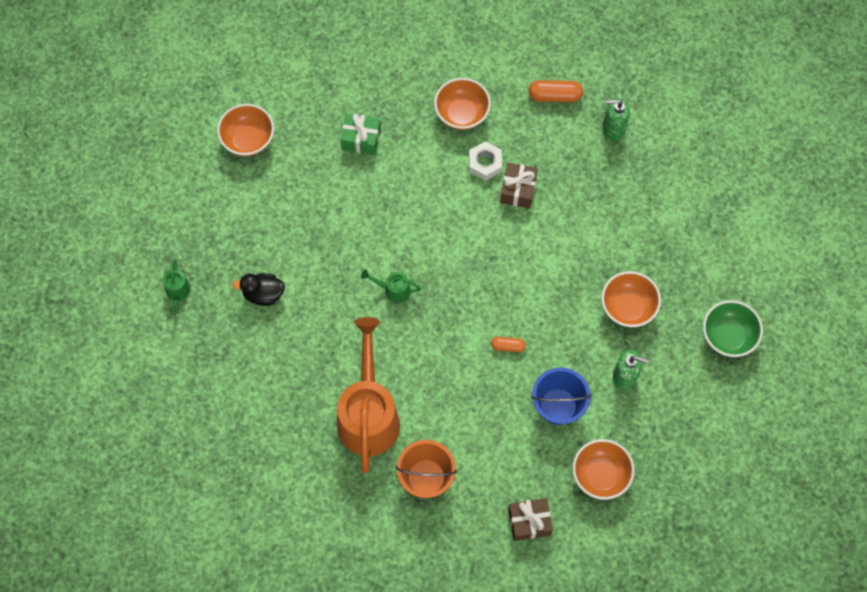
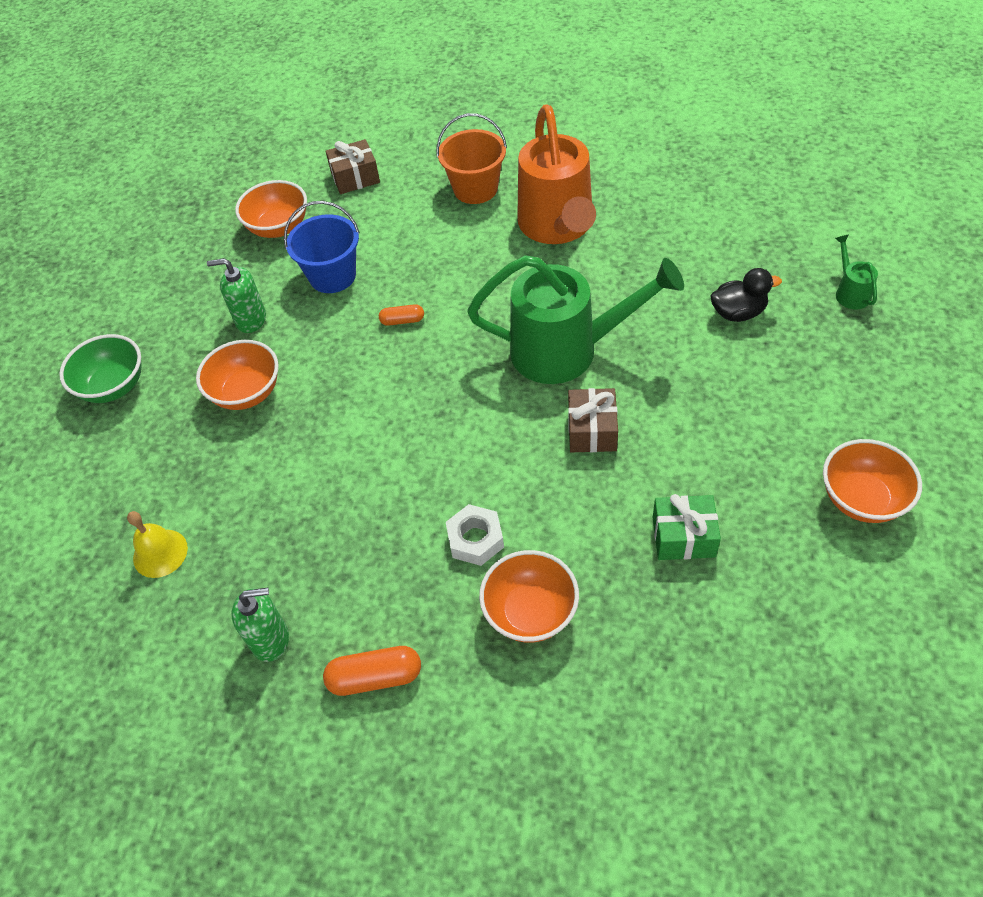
camera: 175 degrees right, 15 degrees down
green watering can [361,269,421,303] -> green watering can [467,255,684,384], size x2.43
brown gift [500,163,538,209] -> brown gift moved to [568,388,618,452]
none -> yellow bell [127,511,188,578]

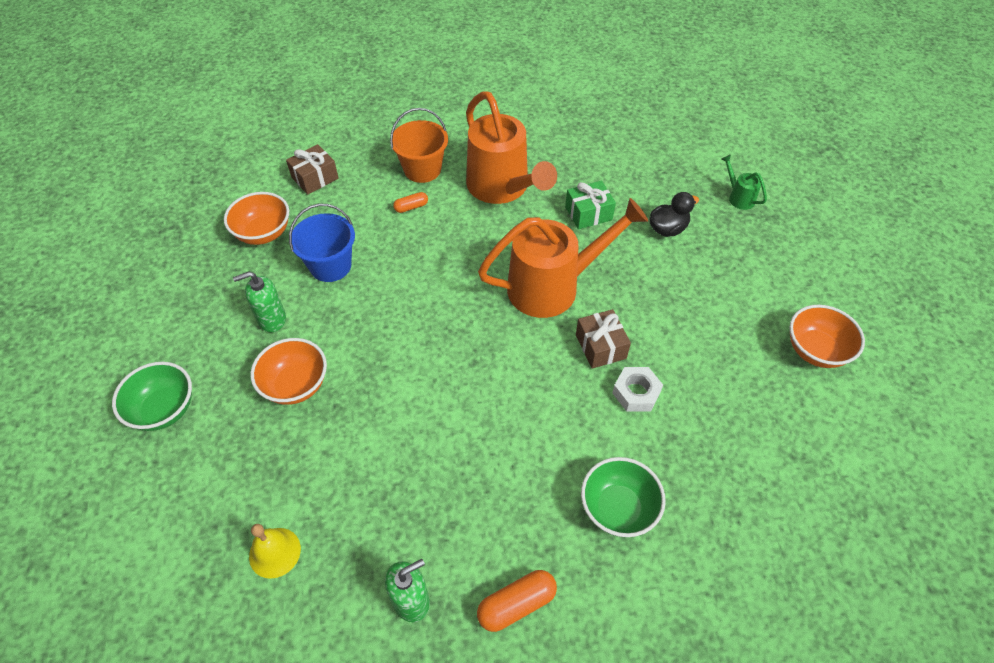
camera: 25 degrees left, 0 degrees up
orange capsule [379,304,424,326] -> orange capsule moved to [393,192,428,213]
white nut [446,504,504,566] -> white nut moved to [612,367,663,412]
green watering can [467,255,684,384] -> orange watering can [478,198,648,318]
orange bowl [479,550,579,643] -> green bowl [581,457,666,537]
green gift [653,494,721,560] -> green gift moved to [565,181,616,229]

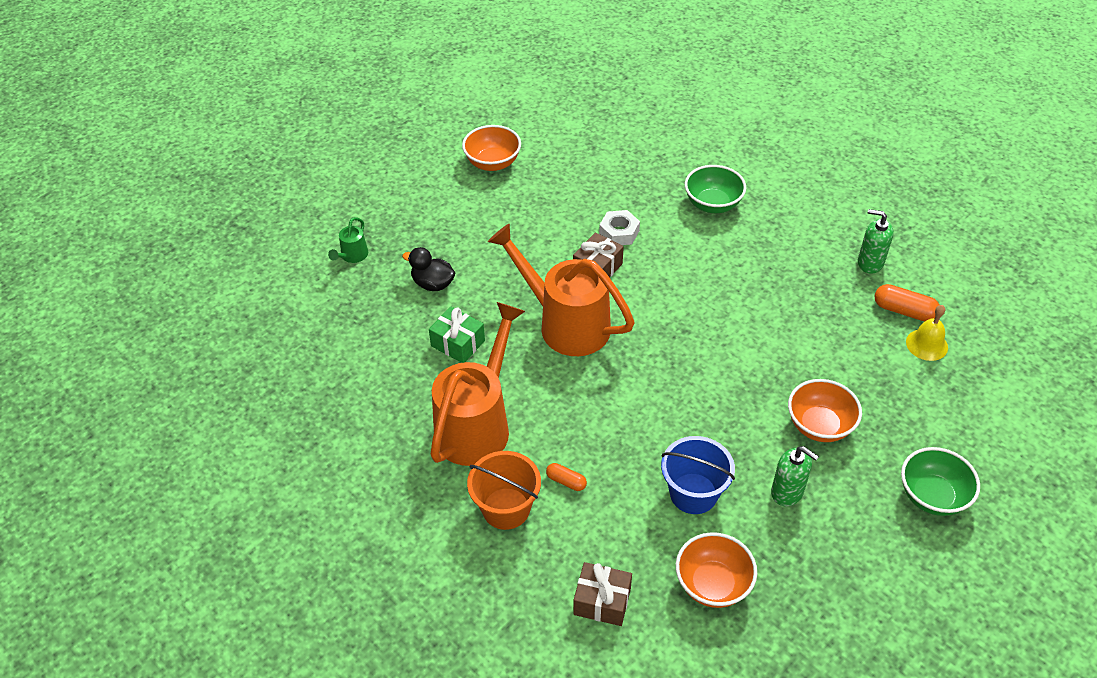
camera: 125 degrees left, 5 degrees down
orange capsule [477,570,557,632] -> orange capsule moved to [874,284,939,321]

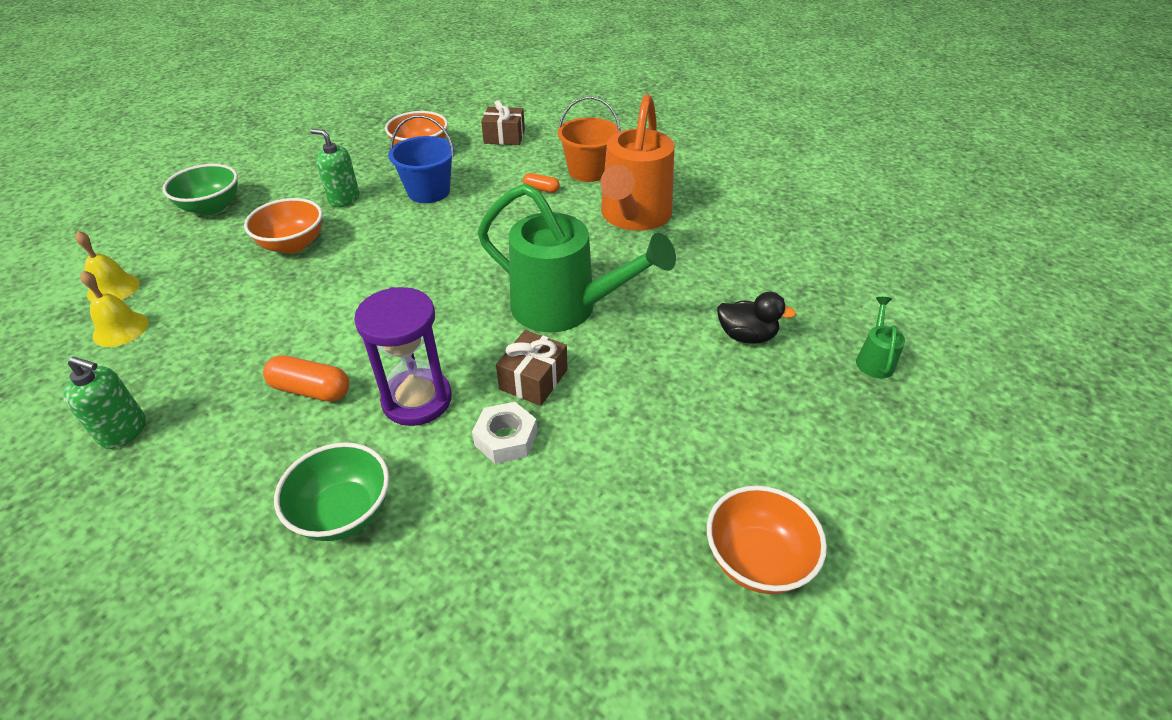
camera: 170 degrees right, 5 degrees down
green gift [429,307,485,363] -> none
orange watering can [488,223,634,356] -> green watering can [478,183,676,332]
orange capsule [874,284,939,321] -> orange capsule moved to [263,355,349,402]
none -> yellow bell [75,231,140,302]
none -> purple hourglass [354,287,452,426]

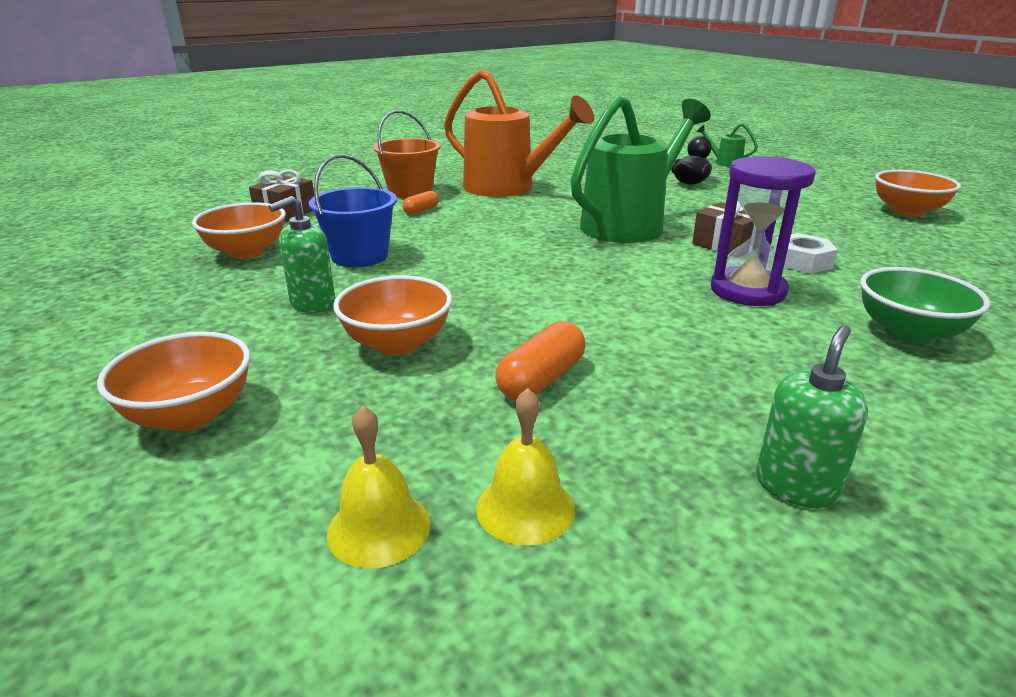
camera: 70 degrees left, 15 degrees down
green bowl [162,164,238,215] -> orange bowl [97,332,250,431]
orange capsule [263,355,349,402] -> orange capsule moved to [495,321,585,400]

